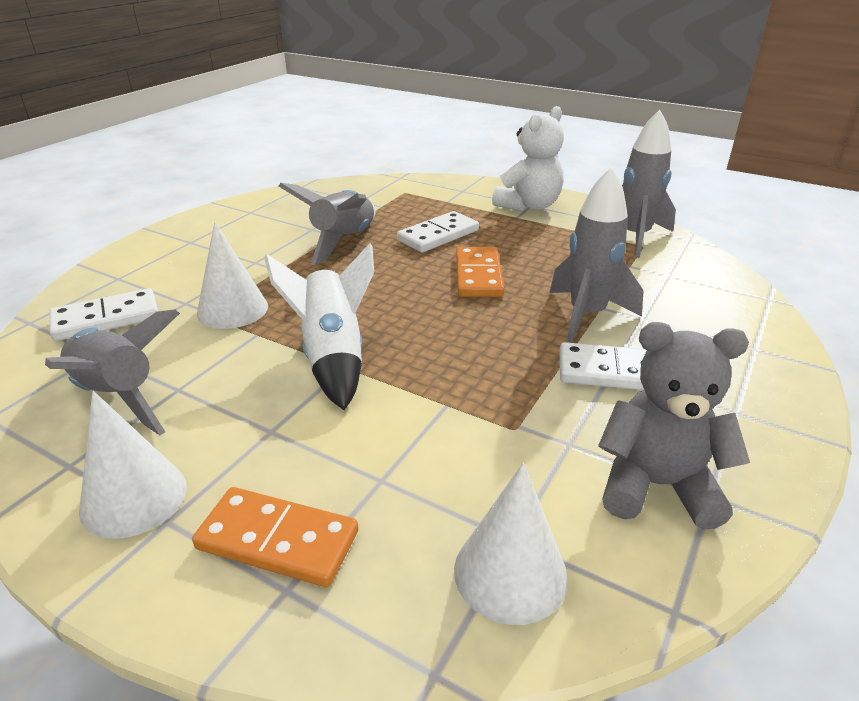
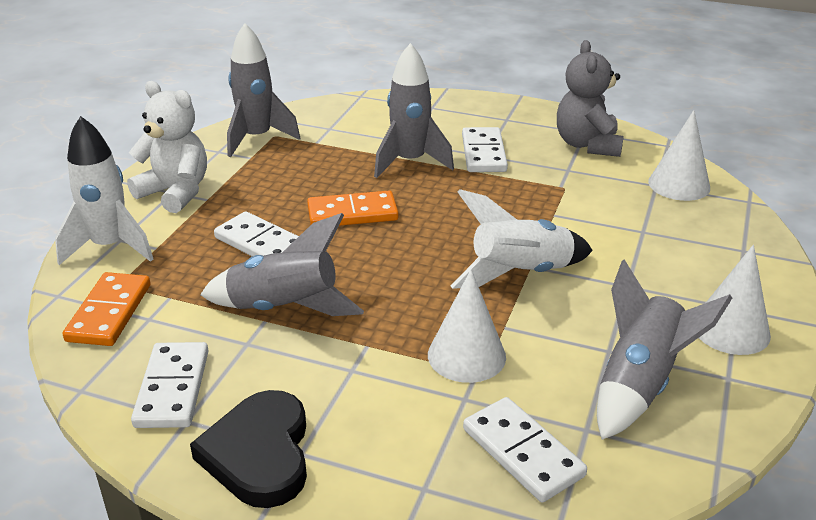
camera: 100 degrees left, 0 degrees up
orange domino [192,487,359,587] -> orange domino moved to [63,272,150,346]
none -> white rocket [55,116,153,265]
none -> white domino [131,342,209,428]
none -> black heart [190,390,307,508]

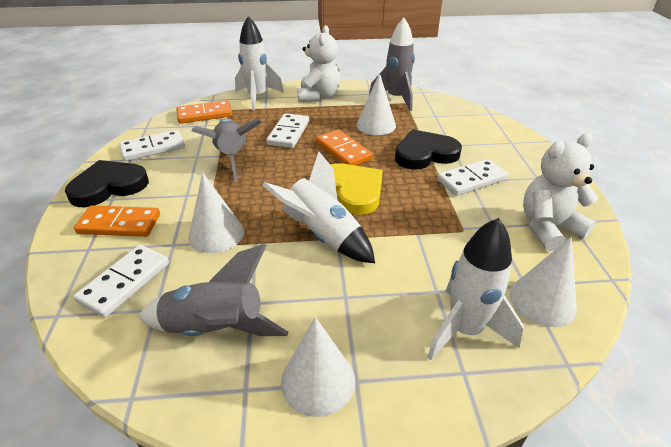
camera: 65 degrees right, 5 degrees up
grey rocket [374,43,454,178] -> black heart [395,129,462,170]
grey teddy bear [557,40,624,157] -> white teddy bear [523,133,598,251]
none -> orange domino [74,206,160,237]
none -> yellow heart [330,163,383,215]
none -> white cone [356,73,396,135]
none -> white rocket [427,218,524,360]

